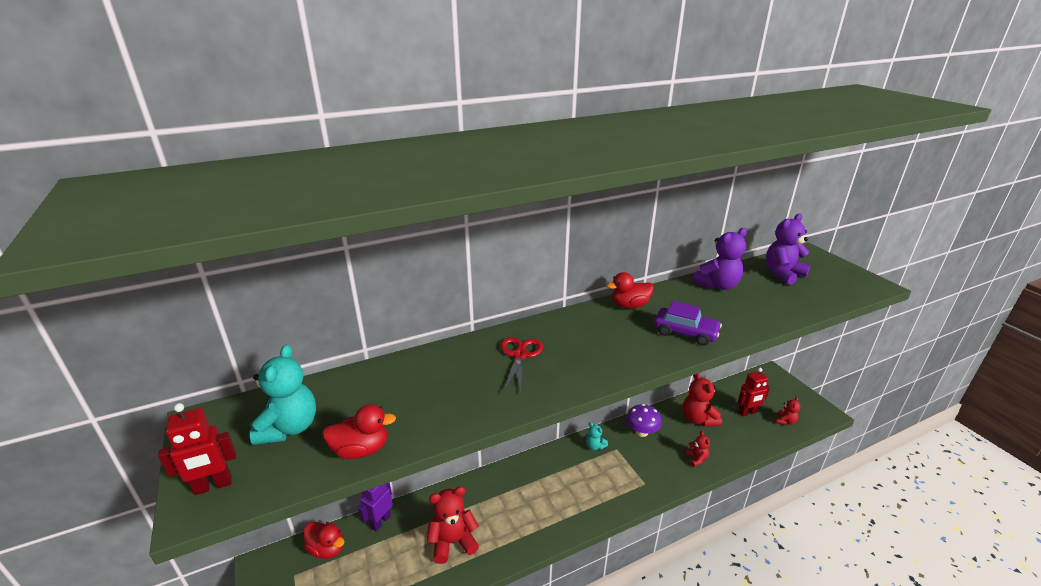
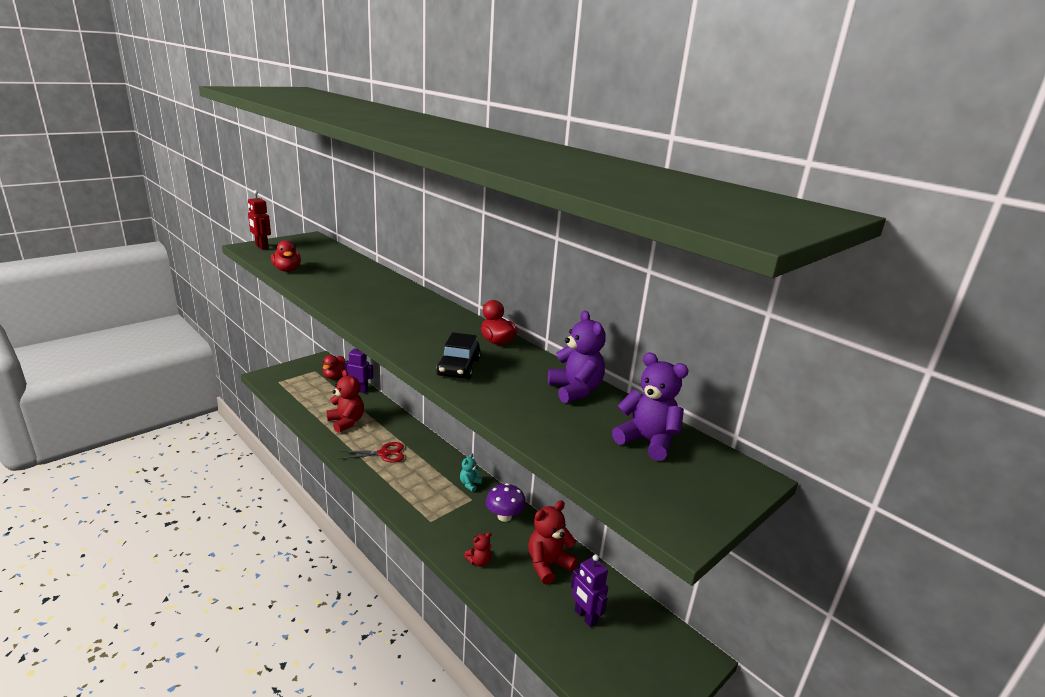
camera: 70 degrees right, 5 degrees down
turquoise teddy bear [250,344,316,445] -> none
red scissors [500,337,543,395] -> red scissors moved to [339,442,404,463]
purple car [654,301,722,346] -> black car [436,332,481,380]
purple teddy bear [693,228,747,290] -> purple teddy bear turned 150 degrees counterclockwise [548,310,606,403]
red robot [738,368,770,417] -> purple robot [571,555,608,627]
red teddy bear [775,397,800,425] -> none

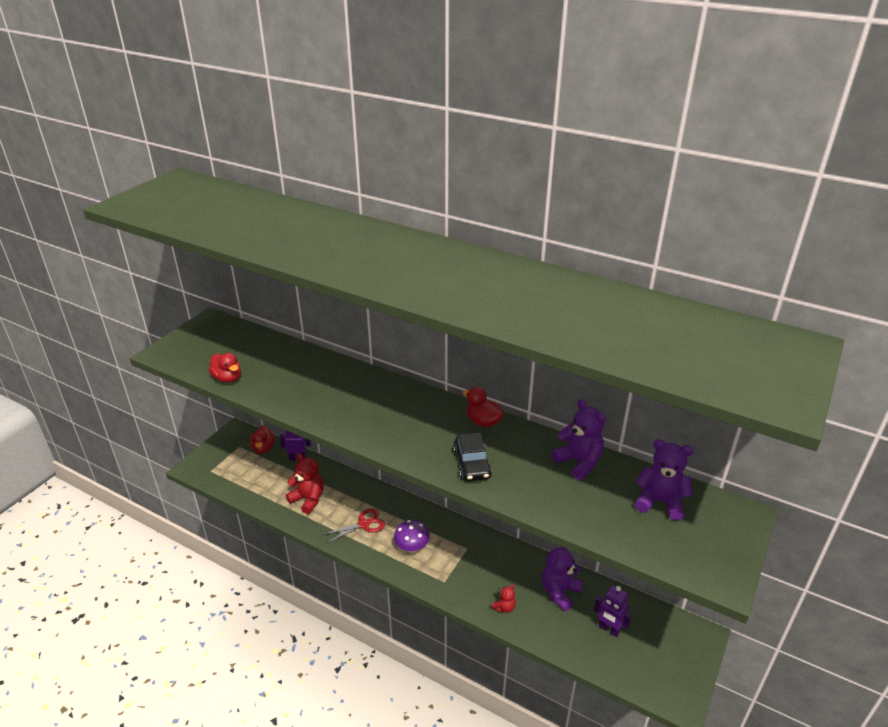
camera: 15 degrees left, 10 degrees up
red robot [248,190,271,250] -> none
turquoise teddy bear [460,454,483,492] -> none
purple mushroom [486,483,526,522] -> purple mushroom moved to [394,520,430,553]
red teddy bear [528,500,578,585] -> purple teddy bear [541,547,583,611]

